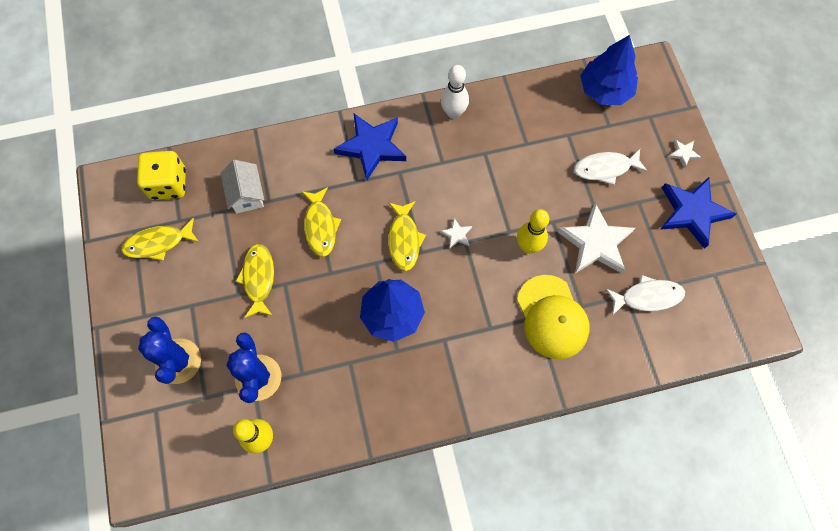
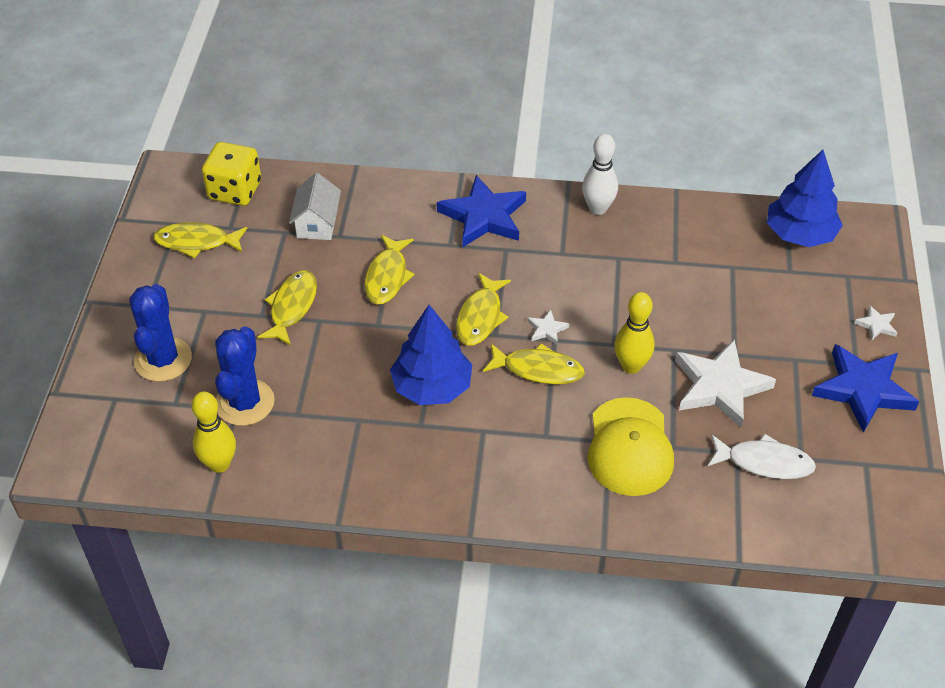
camera: 20 degrees right, 20 degrees down
white fish [574,149,648,185] -> none
none -> yellow fish [483,343,585,384]

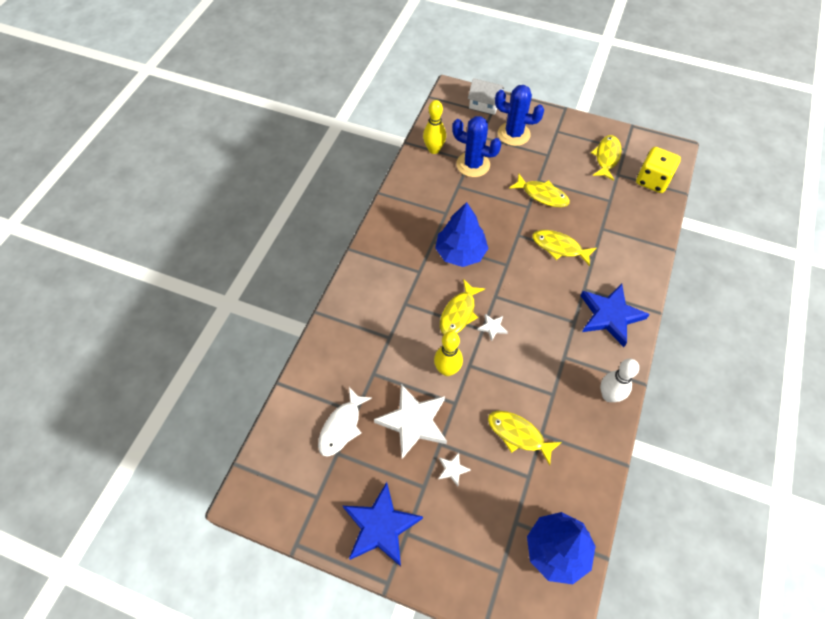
camera: 105 degrees right, 10 degrees up
white house [289,173,341,240] -> white house moved to [468,78,505,115]
yellow fish [456,273,511,346] -> yellow fish moved to [488,411,562,465]
yellow cap [587,397,674,496] -> none
white star [854,305,897,341] -> white star moved to [438,453,471,486]

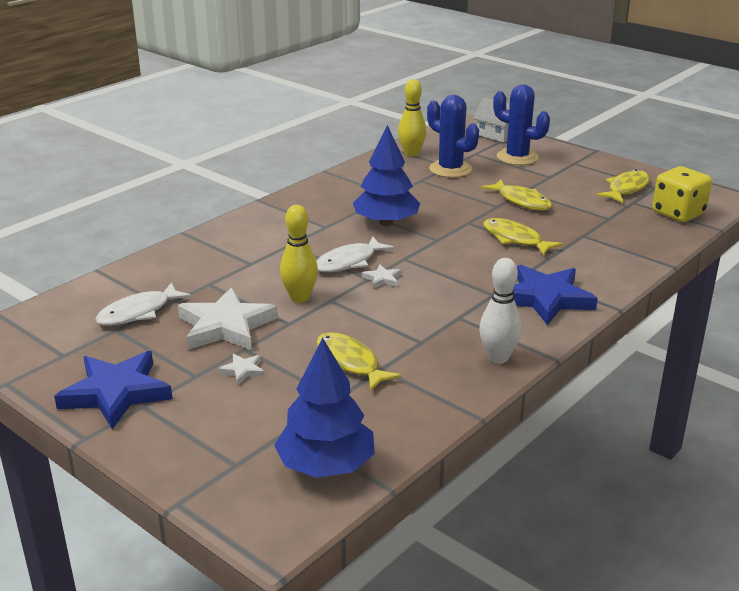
camera: 20 degrees right, 30 degrees down
yellow fish [440,279,485,334] -> white fish [316,237,394,272]

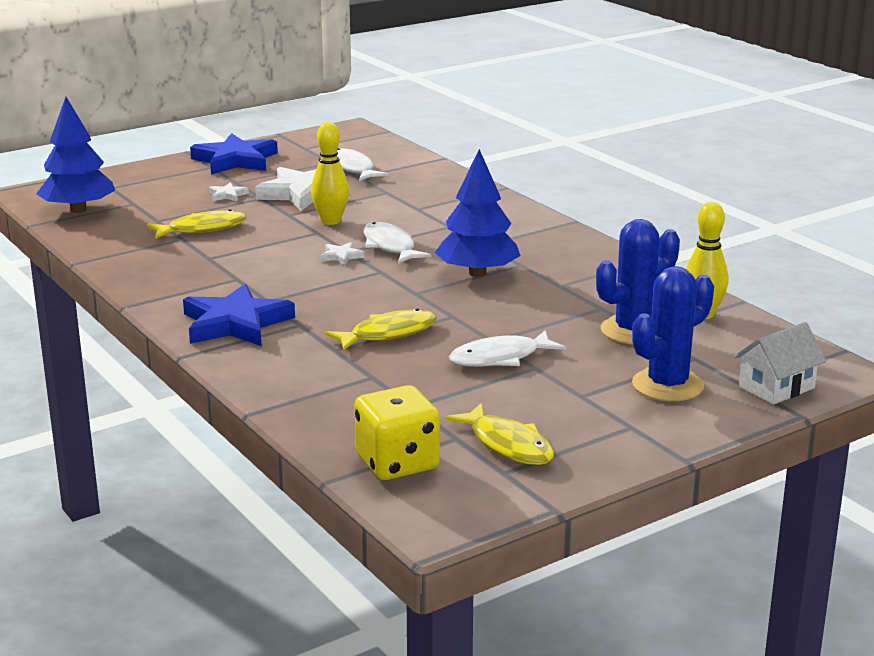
camera: 105 degrees right, 5 degrees down
white bowling pin [479,258,522,364] -> none
yellow fish [481,179,552,210] -> white fish [449,330,566,367]

